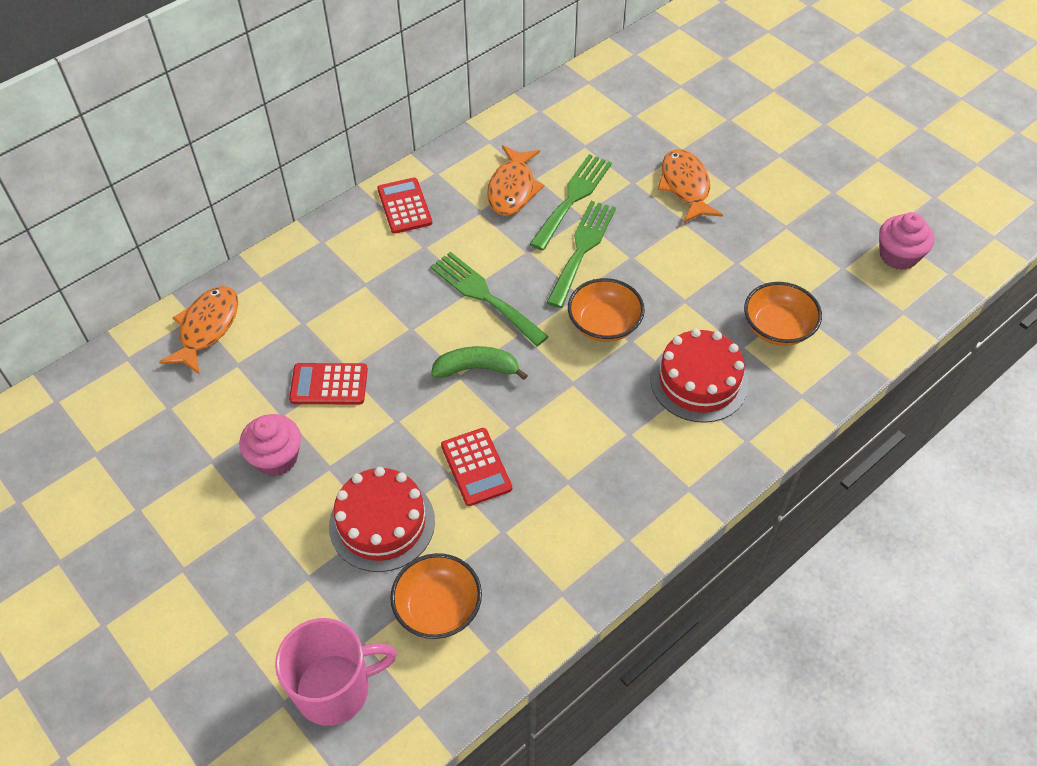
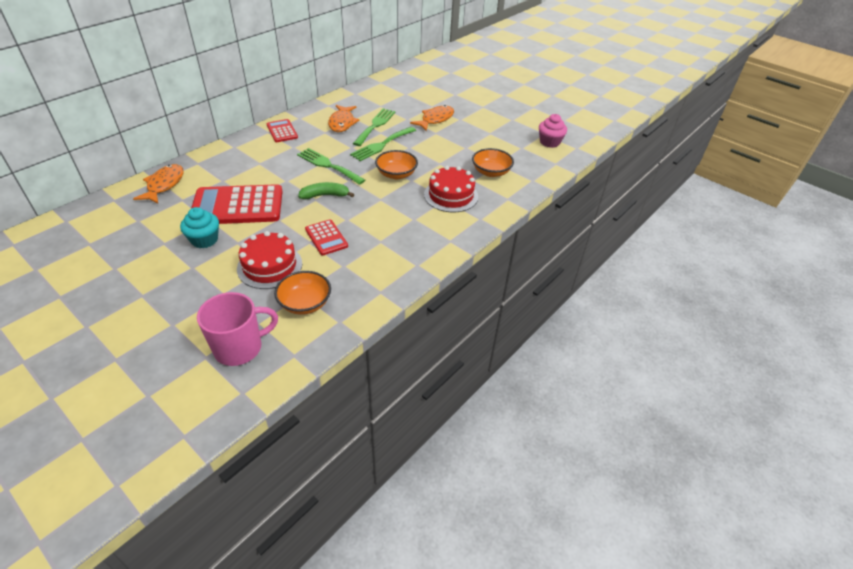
camera: 10 degrees left, 10 degrees down
pink cupcake [239,414,301,476] -> turquoise cupcake [180,207,219,248]
red calculator [289,363,368,405] -> red calculator [192,184,283,224], size x1.96
green fork [546,201,616,308] -> green fork turned 150 degrees counterclockwise [350,127,416,161]
orange fish [657,149,723,223] -> orange fish turned 60 degrees clockwise [410,105,454,131]

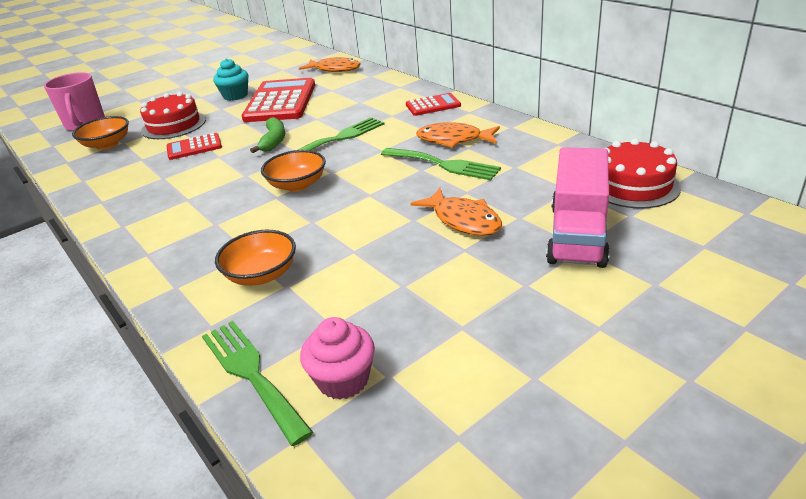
camera: 105 degrees right, 10 degrees down
green fork [350,127,416,161] -> green fork moved to [202,321,313,446]
red cake [424,166,478,212] -> red cake moved to [603,138,681,208]
none -> pink truck [546,147,610,268]

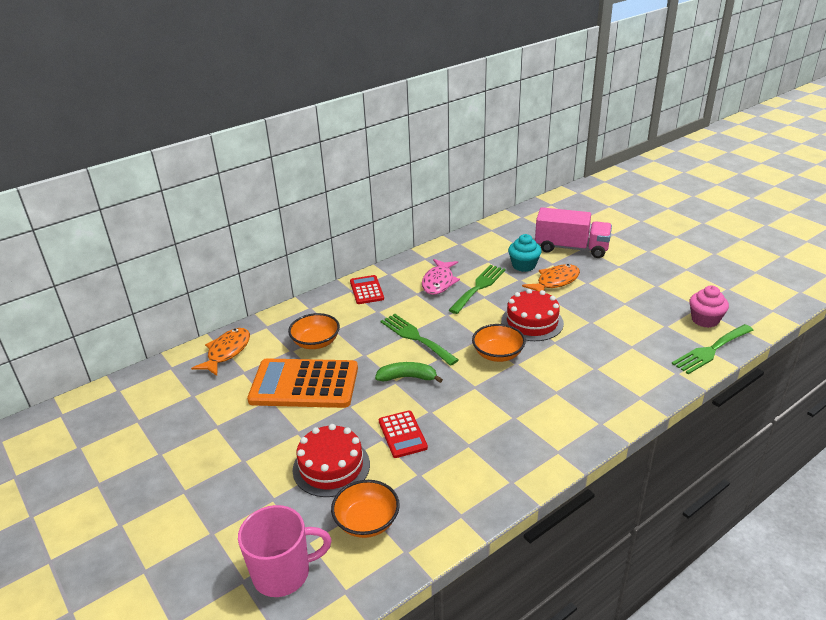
camera: 90 degrees left, 0 degrees up
turquoise cupcake [213,58,248,101] -> turquoise cupcake moved to [508,234,542,272]
orange bowl [215,230,296,286] -> orange bowl moved to [288,313,340,349]
red calculator [241,78,315,122] -> orange calculator [247,359,358,408]
orange fish [416,122,500,148] -> pink fish [422,259,460,295]
red cake [603,138,681,208] -> red cake moved to [501,289,564,341]

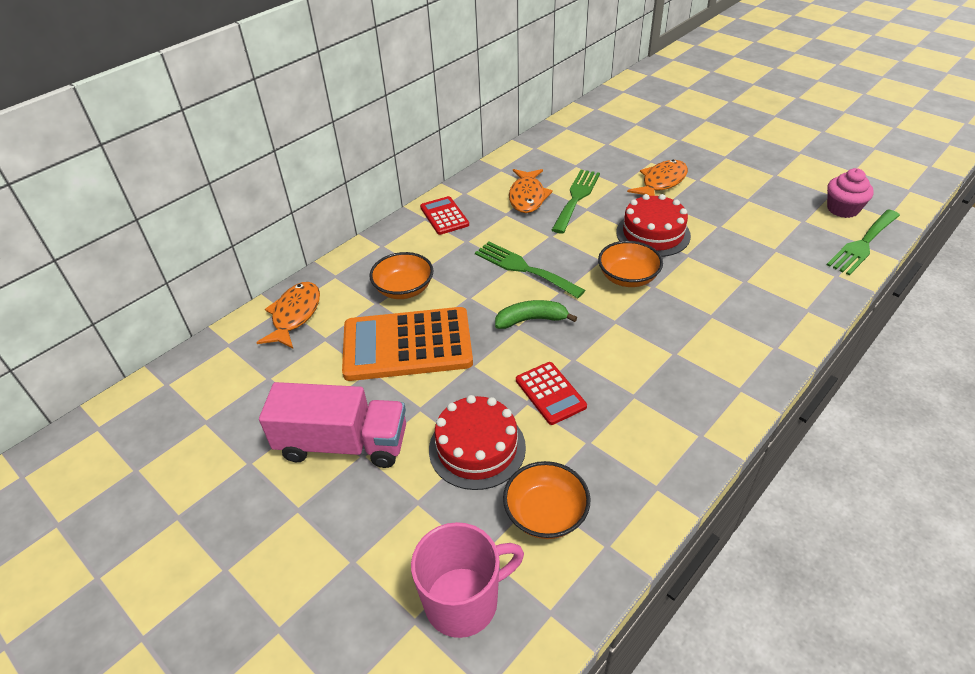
camera: 10 degrees left, 10 degrees up
pink fish [422,259,460,295] -> orange fish [509,169,553,213]
turquoise cupcake [508,234,542,272] -> none
pink truck [535,207,612,258] -> pink truck moved to [259,382,406,468]

